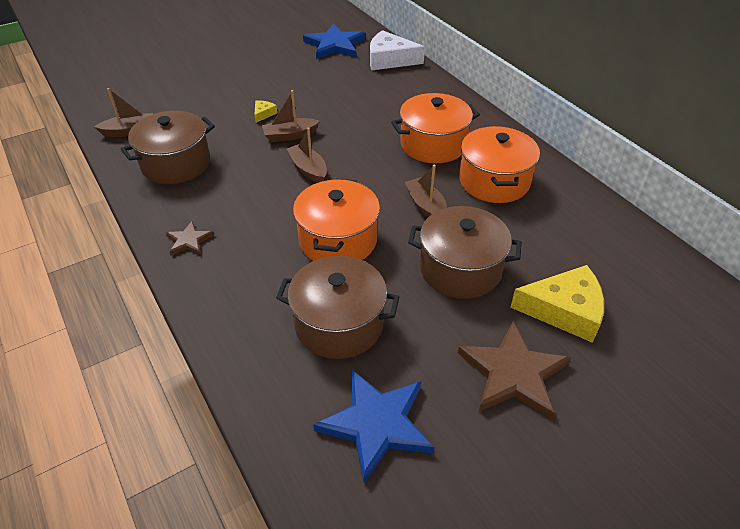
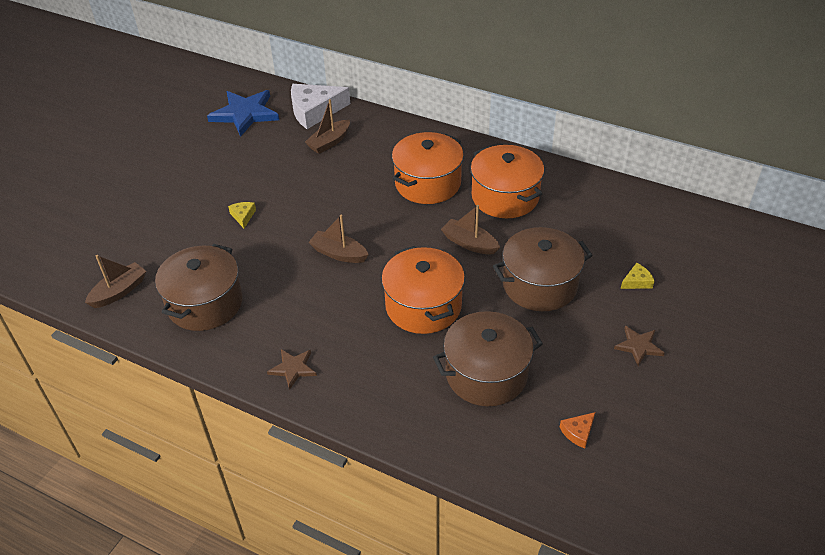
camera: 30 degrees left, 0 degrees up
brown boat [262,90,320,142] -> brown boat moved to [305,99,350,154]
blue star [313,370,435,483] -> orange cheese [560,412,595,448]
brown star [458,321,571,420] -> brown star [614,326,665,366], size x0.52
yellow cheese [510,265,604,343] -> yellow cheese [621,263,654,289], size x0.44

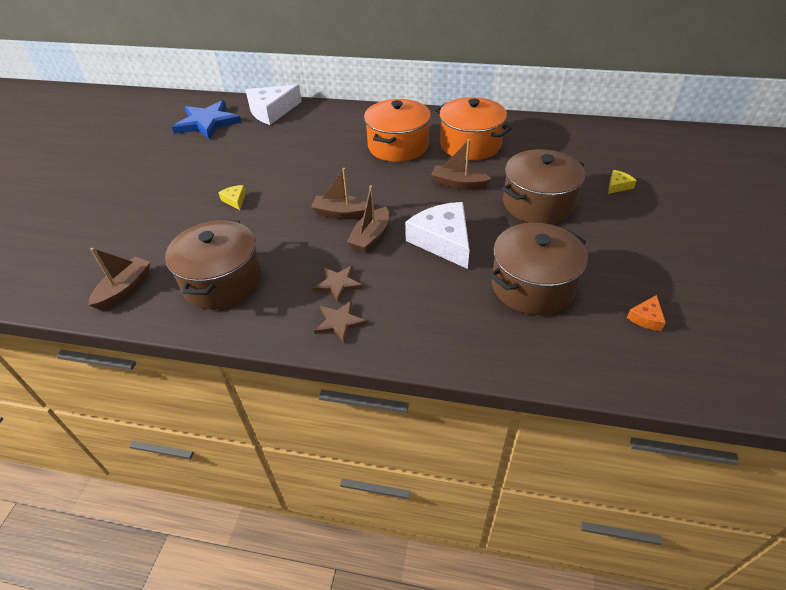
camera: 15 degrees left, 0 degrees up
brown boat [305,99,350,154] -> brown boat moved to [347,185,389,252]
orange pot [381,246,465,334] -> white cheese [405,202,470,269]
brown star [614,326,665,366] -> brown star moved to [313,265,363,303]

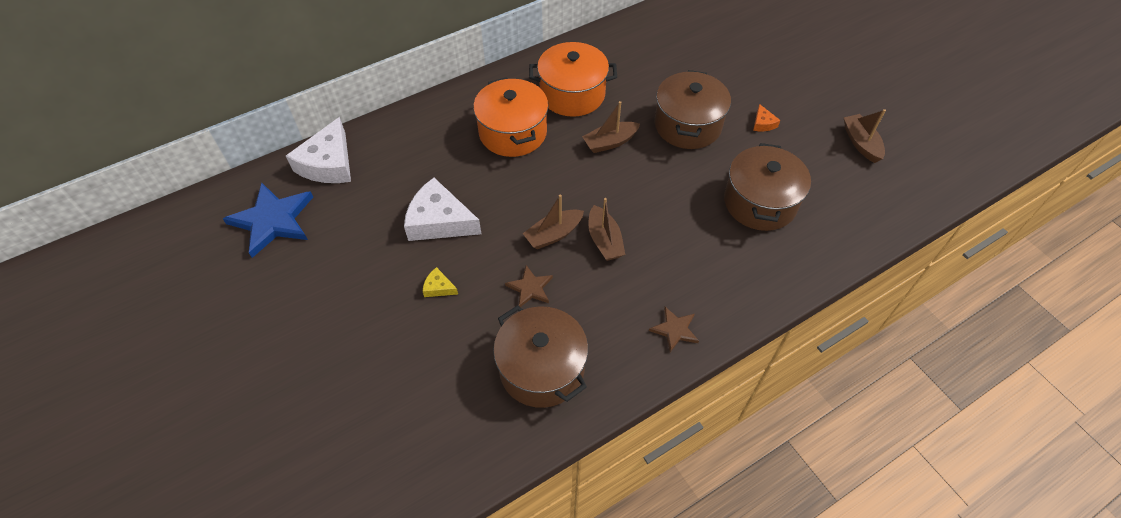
camera: 45 degrees left, 10 degrees up
brown boat [88,248,150,310] -> brown boat moved to [844,109,886,163]
brown star [313,265,363,303] -> brown star moved to [505,265,553,307]
white cheese [405,202,470,269] -> white cheese moved to [404,178,481,241]
yellow cheese [608,170,637,194] -> none
orange cheese [627,295,666,331] -> orange cheese moved to [753,104,781,131]

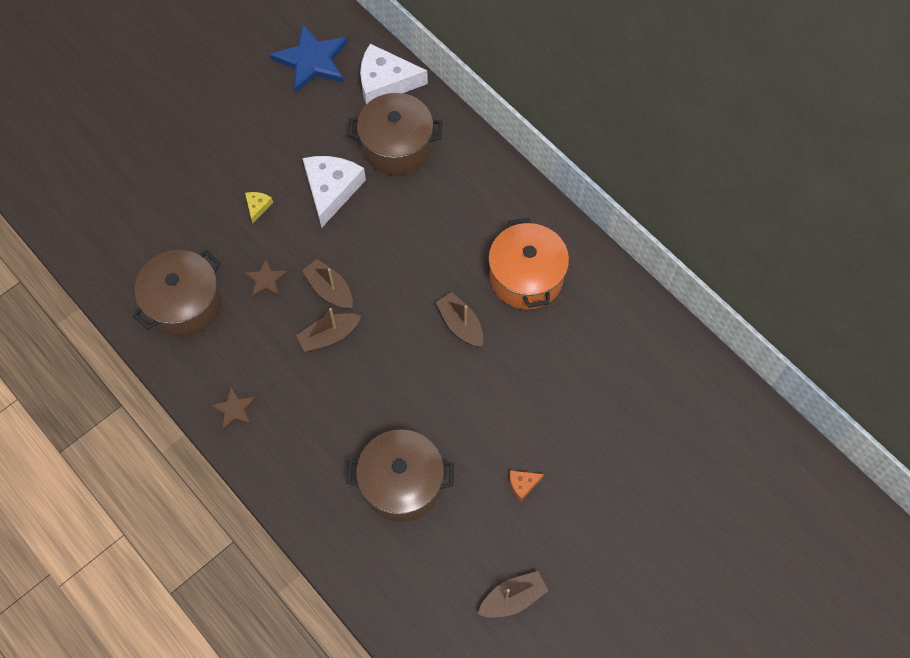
camera: 80 degrees right, 10 degrees up
orange pot [473,77,548,157] -> none
brown pot [655,70,731,149] -> brown pot moved to [348,93,442,175]

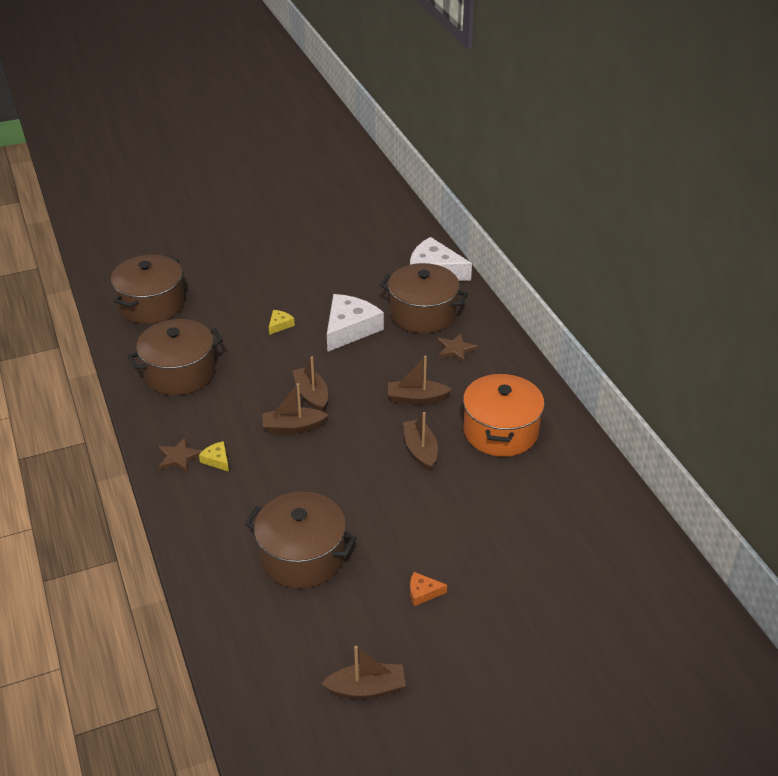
camera: 20 degrees right, 25 degrees down
brown star [243,258,289,298] -> brown star moved to [437,333,478,363]
blue star [270,24,348,93] -> none
none -> brown pot [111,255,185,324]
none -> yellow cheese [199,441,229,472]
none -> brown boat [388,356,452,405]

